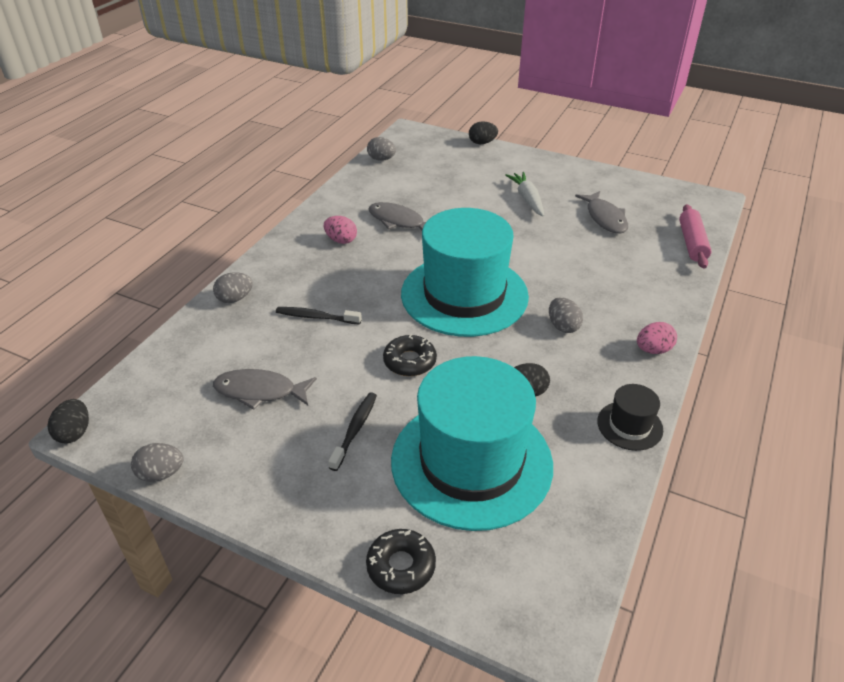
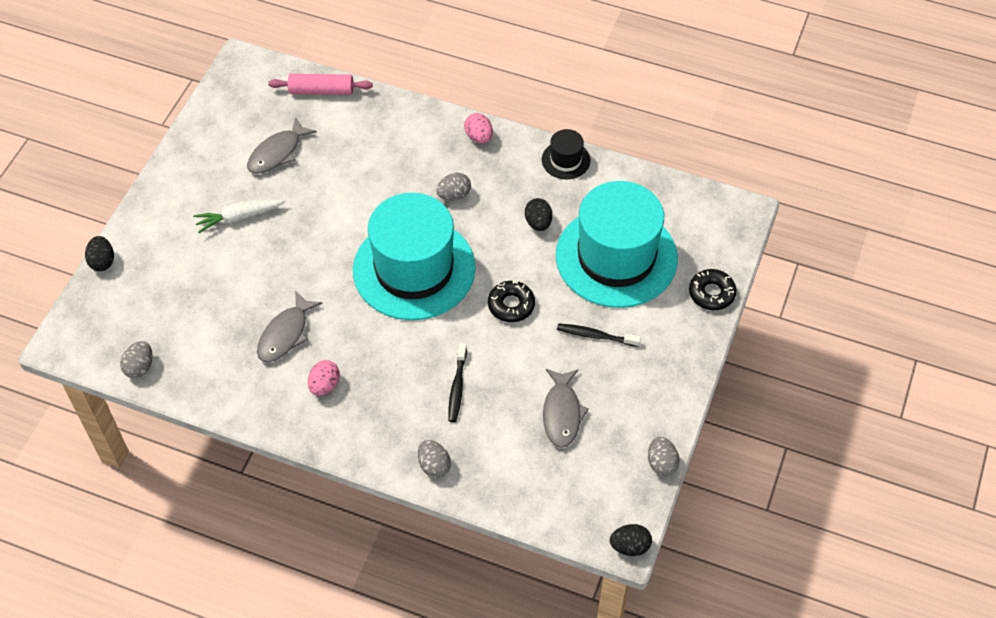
camera: 95 degrees left, 15 degrees up
grey fish [575,191,628,234] -> grey fish turned 150 degrees clockwise [247,117,317,174]

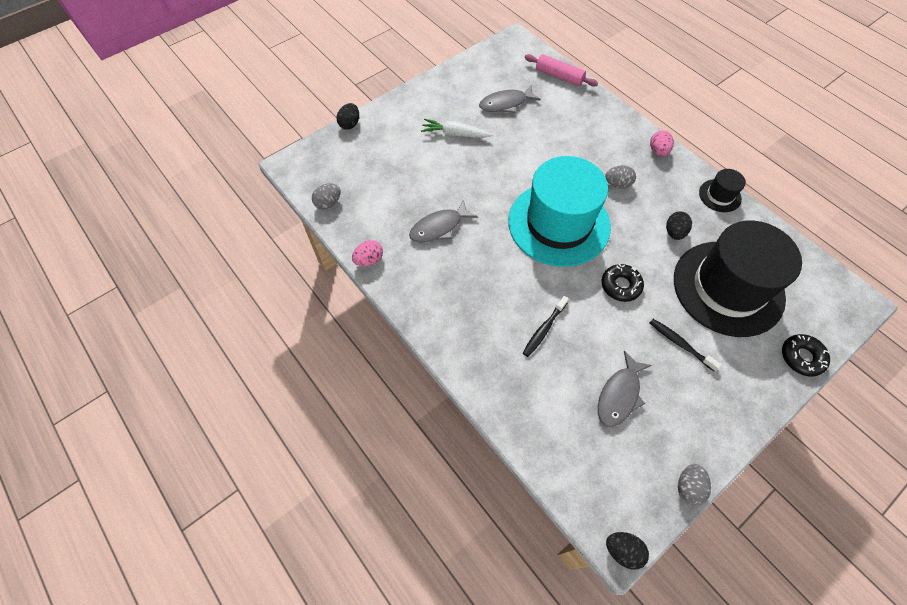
camera: 30 degrees right, 5 degrees up
pink egg [308,360,340,396] -> pink egg moved to [352,240,383,267]
grey egg [418,440,451,478] -> none
turquoise hat [556,181,678,308] -> black hat [674,220,802,337]

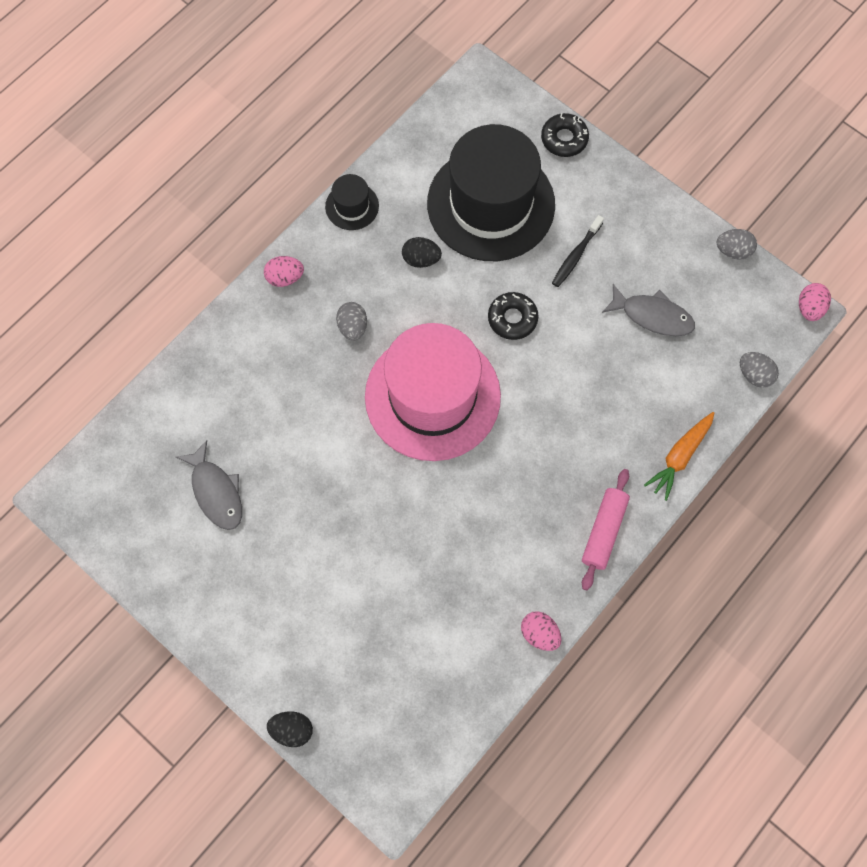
camera: 100 degrees left, 10 degrees up
grey egg [312,183,341,209] -> grey egg moved to [740,352,779,388]
grey fish [409,200,477,242] -> none
white carrot [421,119,492,138] -> none
turquoise hat [508,156,611,267] -> pink hat [365,323,501,461]
black toothbrush [523,296,569,357] -> none
pink rolling pin [525,54,598,87] -> pink rolling pin moved to [582,469,630,591]
black egg [606,532,649,570] -> pink egg [799,283,831,321]
none -> orange carrot [644,412,715,501]

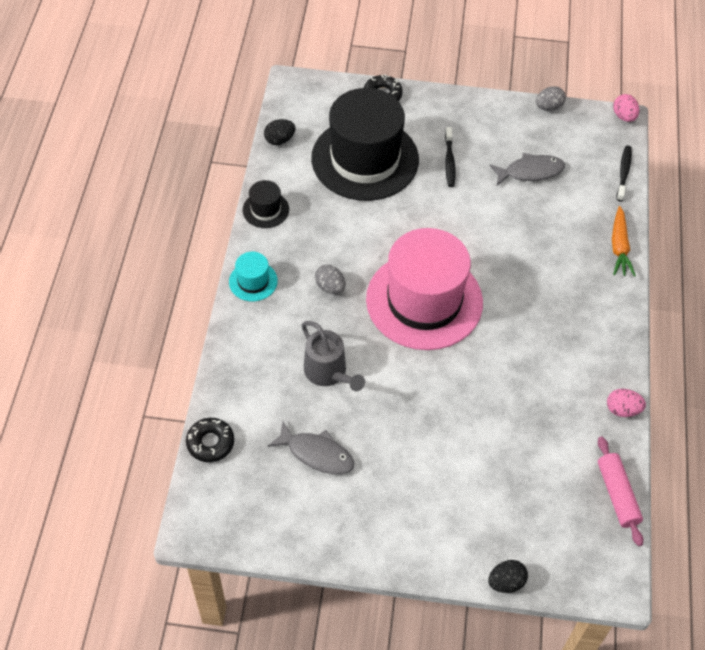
camera: 35 degrees left, 15 degrees down
pink egg [264,256,304,287] -> turquoise hat [229,252,278,301]
black egg [402,237,442,268] -> black egg moved to [264,119,296,145]
black donut [488,292,539,340] -> black donut moved to [186,418,234,462]
pink rolling pin [582,469,630,591] -> pink rolling pin moved to [598,437,643,546]
grey egg [740,352,779,388] -> black toothbrush [617,145,632,201]
none -> grey watering can [302,321,365,391]

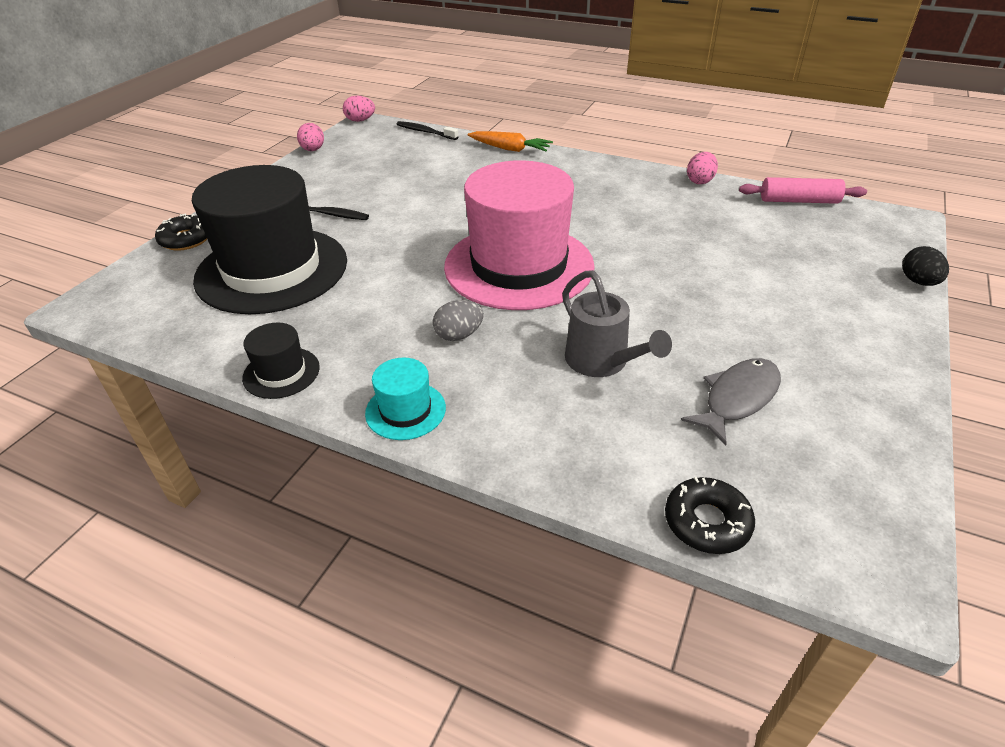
camera: 70 degrees left, 15 degrees down
black egg [264,119,296,145] -> none
grey watering can [302,321,365,391] -> grey watering can turned 75 degrees clockwise [562,270,672,377]
grey fish [489,153,565,186] -> none
grey egg [536,86,566,111] -> pink egg [297,123,324,151]

